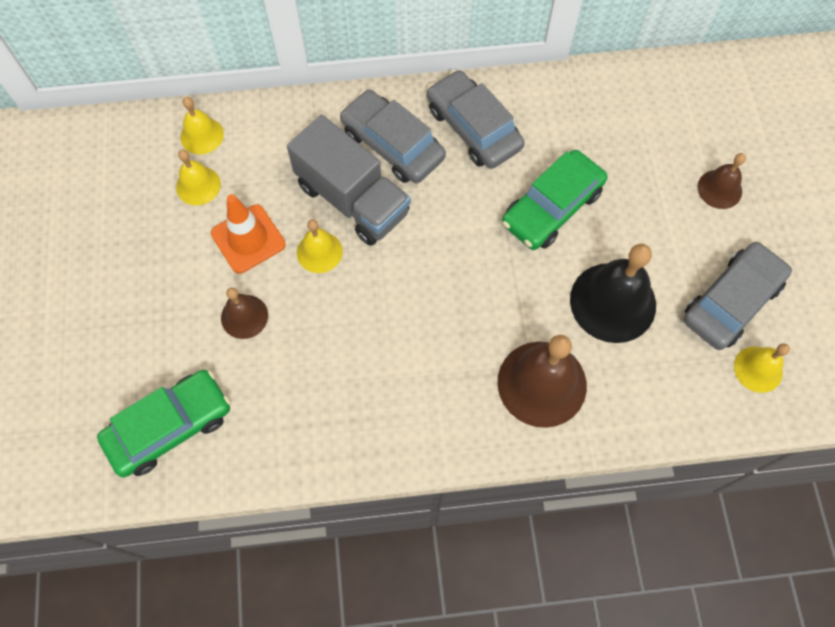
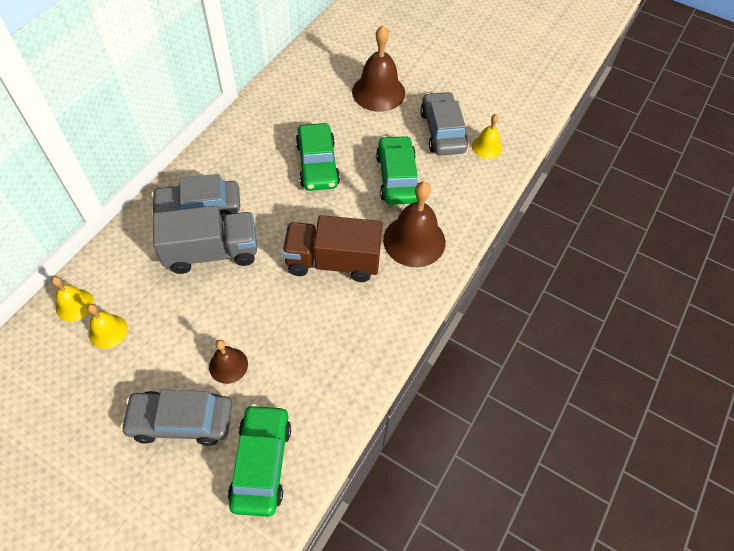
camera: 55 degrees left, 10 degrees down
orange traffic cone [211,194,286,274] -> none
yellow bell [297,219,343,273] -> none
grey car [427,70,525,169] -> grey car moved to [120,390,232,446]
black bell [570,244,656,343] -> green car [376,135,418,205]
brown bell [697,153,746,209] -> brown bell [352,25,405,112], size x1.83
none -> brown truck [282,215,383,282]

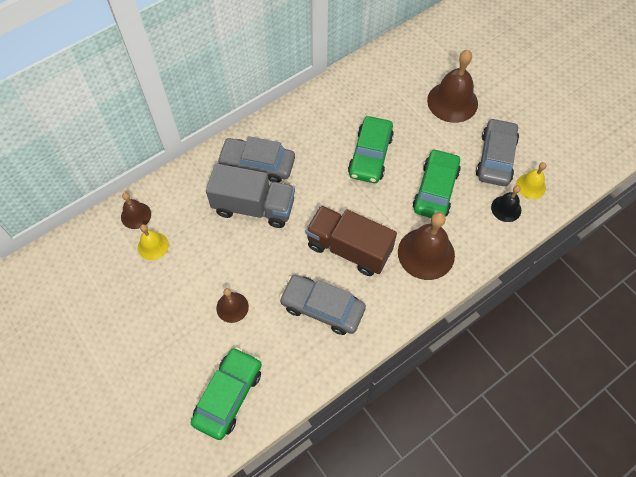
camera: 25 degrees right, 5 degrees up
yellow bell [52,276,94,322] -> brown bell [121,193,151,229]
grey car [120,390,232,446] -> grey car moved to [279,275,366,335]
none -> black bell [491,185,521,222]

